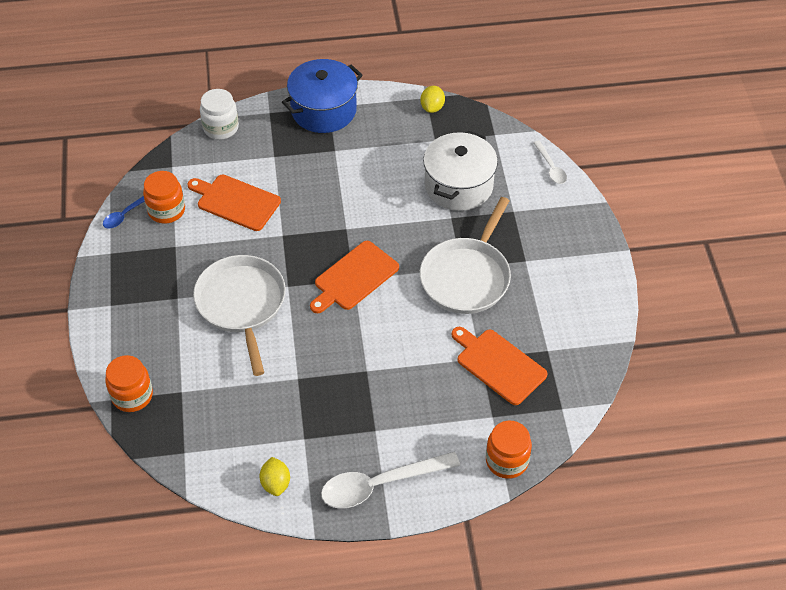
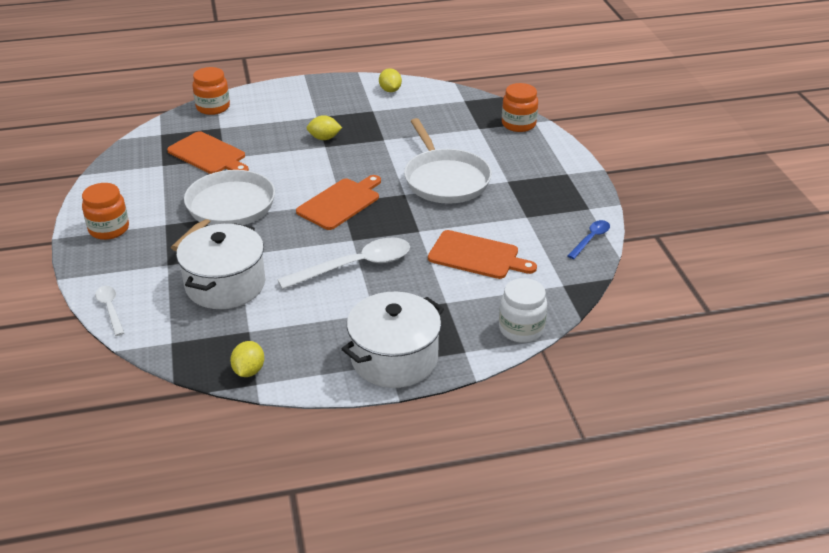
camera: 175 degrees right, 15 degrees down
orange jar [143,171,185,223] -> orange jar moved to [82,183,129,240]
blue pot [282,59,363,133] -> white pot [342,292,444,388]
white spoon [321,452,460,508] -> white spoon moved to [277,237,410,290]
none -> yellow lemon [307,115,342,140]

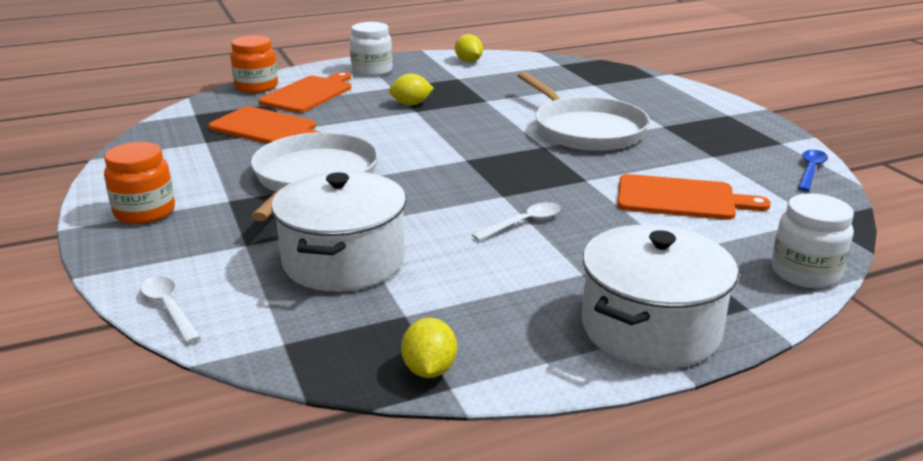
camera: 10 degrees left, 10 degrees down
white spoon [277,237,410,290] -> white spoon [472,202,561,241], size x0.52
orange cutting board [296,175,381,230] -> orange cutting board moved to [259,72,351,113]
orange jar [502,83,538,132] -> none
none -> white jar [350,22,393,77]

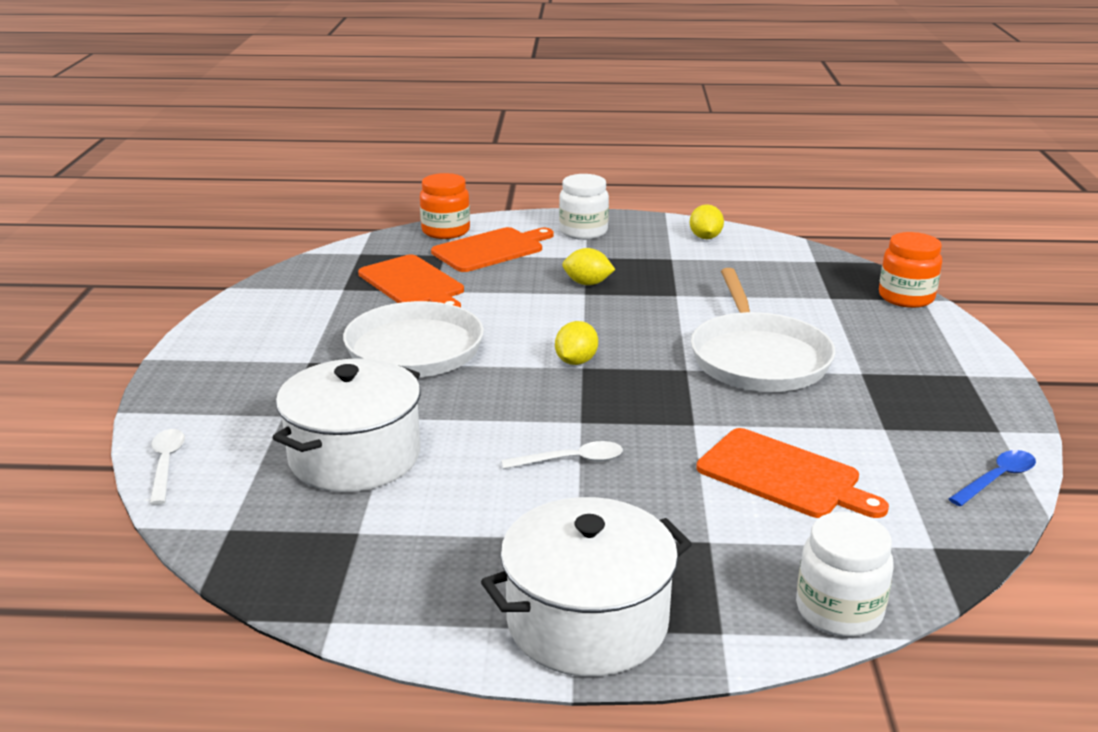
camera: 25 degrees right, 0 degrees up
orange jar [104,142,175,224] -> orange jar moved to [879,232,942,308]
yellow lemon [401,318,457,378] -> yellow lemon moved to [555,321,598,365]

